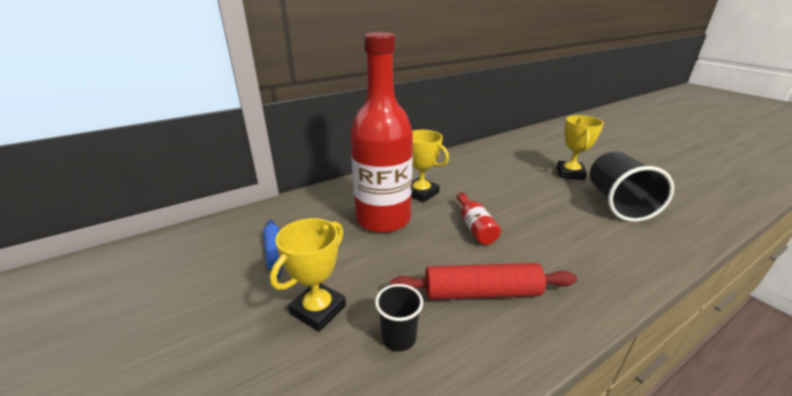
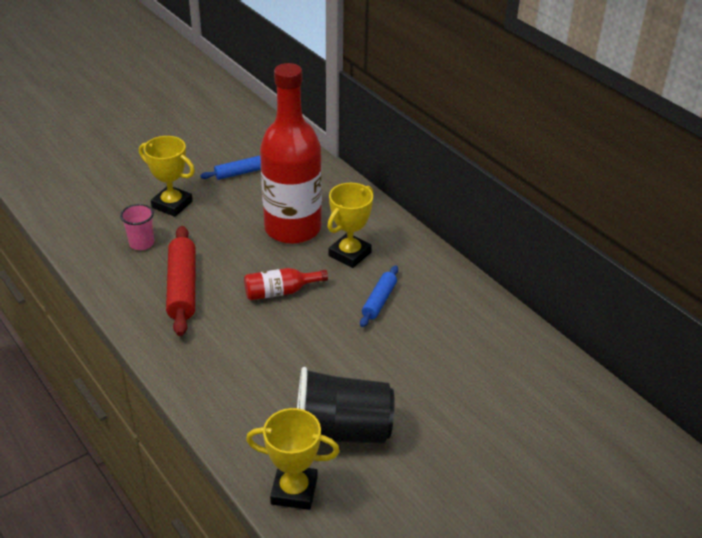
camera: 85 degrees right, 10 degrees up
black cup [375,284,423,351] -> pink cup [120,204,154,250]
yellow trophy [557,115,604,180] -> yellow trophy moved to [246,408,340,510]
none -> blue rolling pin [360,265,398,327]

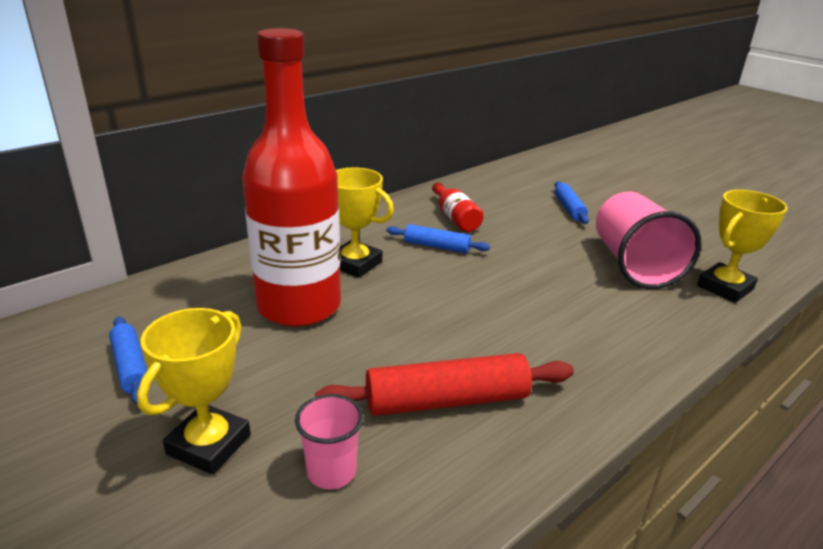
camera: 95 degrees left, 10 degrees down
red bottle [244,268,328,300] -> red bottle moved to [432,182,484,232]
yellow trophy [246,408,340,510] -> yellow trophy turned 45 degrees clockwise [697,190,788,303]
black cup [297,367,394,444] -> pink cup [596,192,701,289]
none -> blue rolling pin [555,181,589,224]

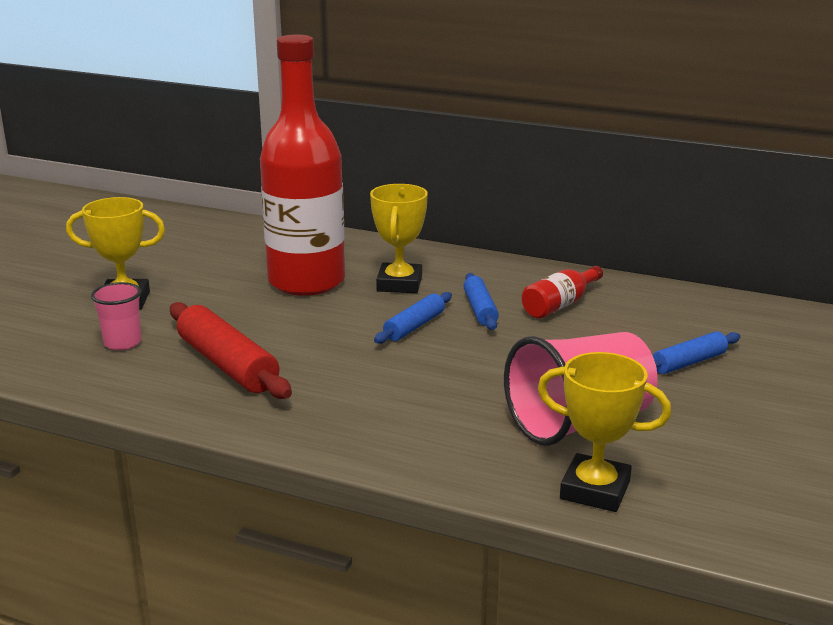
camera: 65 degrees right, 5 degrees down
blue rolling pin [109,317,147,405] -> blue rolling pin moved to [374,292,452,344]

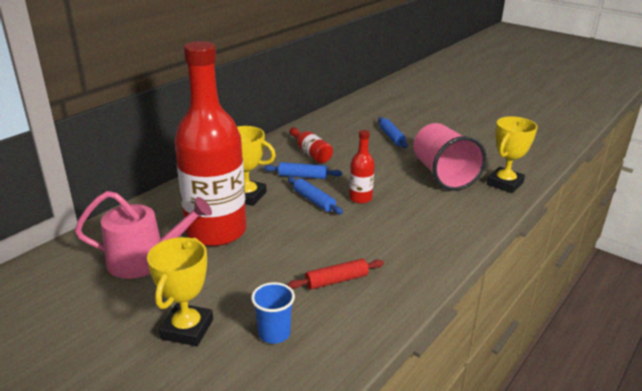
camera: 75 degrees left, 5 degrees up
pink cup [91,282,141,350] -> blue cup [251,282,295,344]
red rolling pin [170,302,292,399] -> red rolling pin [288,259,384,290], size x0.59
none -> pink watering can [75,191,212,279]
none -> red bottle [349,130,375,204]

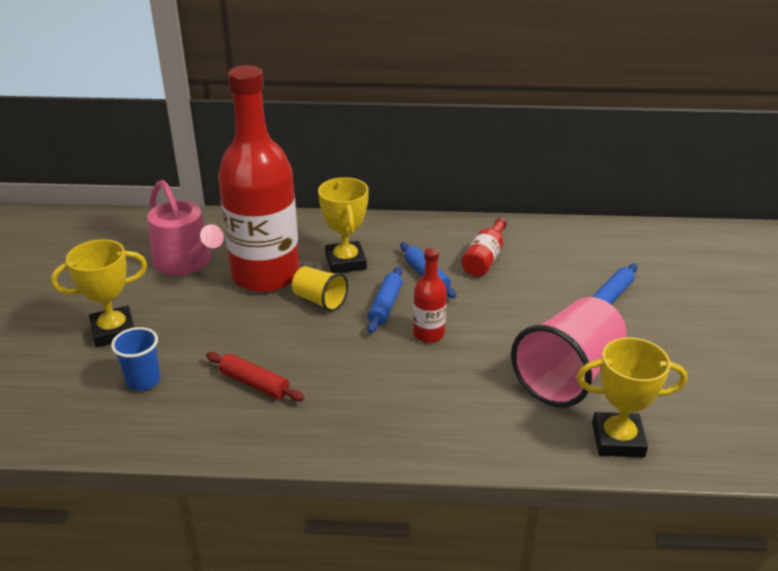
camera: 55 degrees right, 5 degrees up
none -> yellow cup [292,266,348,312]

